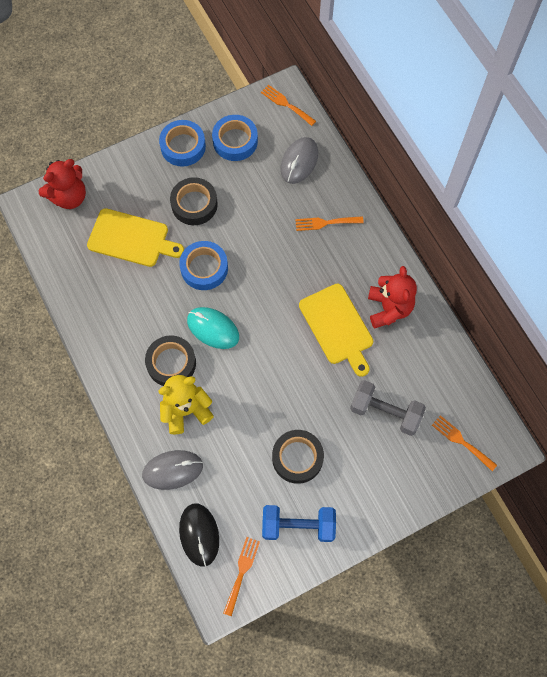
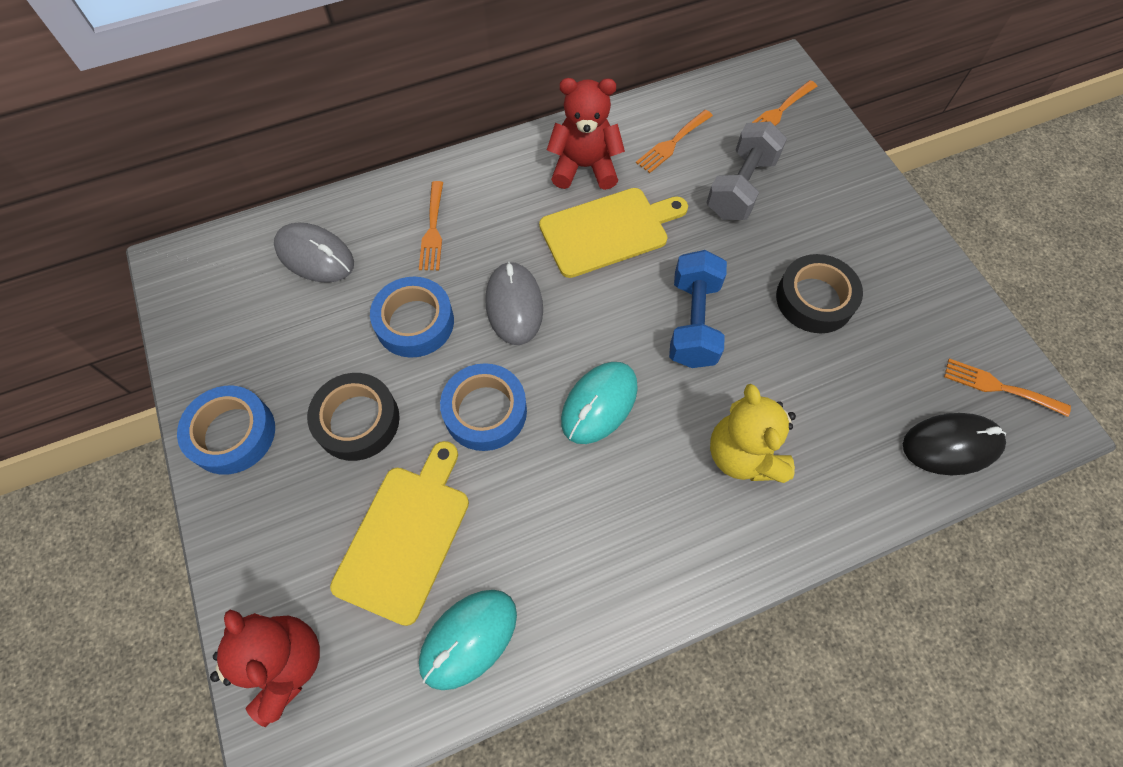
camera: 85 degrees left, 5 degrees down
grey mouse [142,450,203,490] -> grey mouse moved to [485,261,543,345]
black tape [145,335,196,386] -> none
blue tape [212,115,258,161] -> blue tape moved to [370,277,454,358]
orange fork [261,85,316,126] -> orange fork moved to [636,110,713,173]
blue dumbbell [262,505,336,542] -> blue dumbbell moved to [669,250,727,368]
none -> turquoise mouse [419,590,517,690]

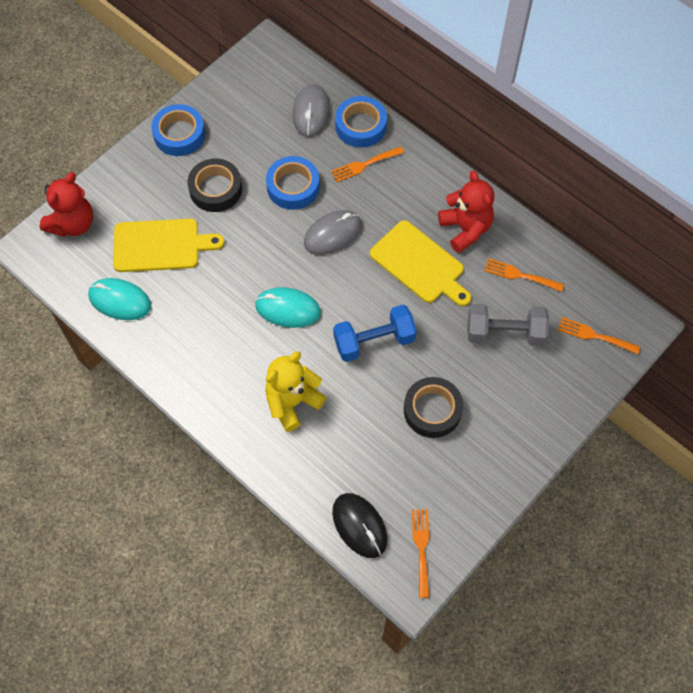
camera: 65 degrees right, 0 degrees up
blue tape [440,363,527,451] -> blue tape moved to [335,96,387,148]

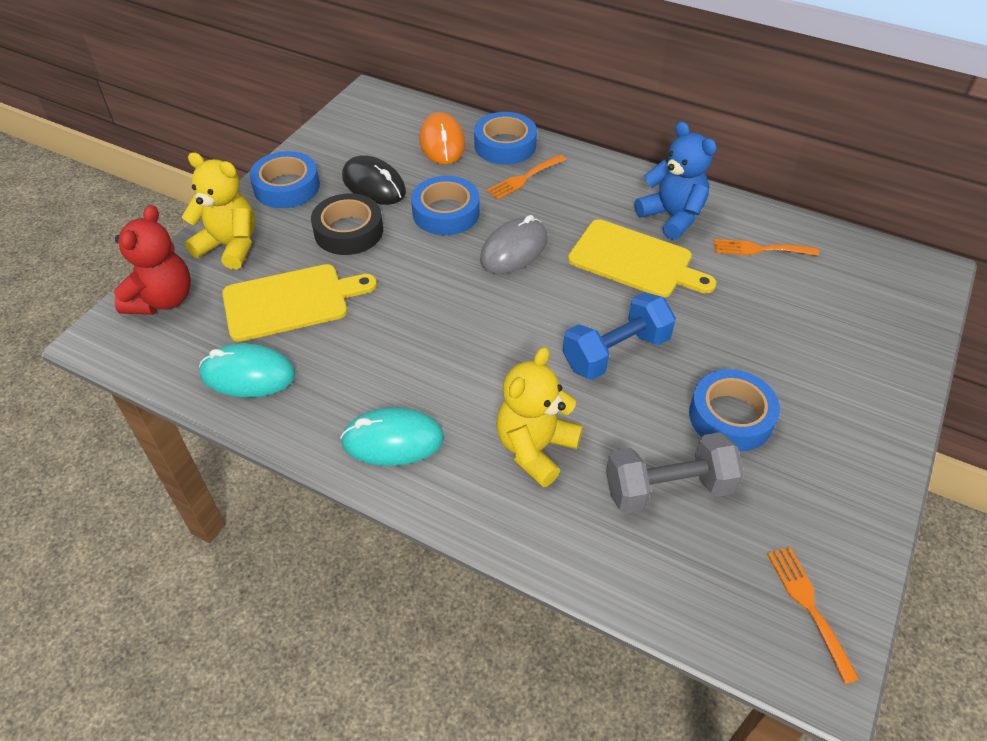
camera: 15 degrees left, 15 degrees down
turquoise mouse [255,287,321,328] -> turquoise mouse moved to [340,407,444,466]
grey mouse [292,84,330,137] -> orange mouse [419,112,465,164]
black mouse [332,493,388,558] -> black mouse moved to [342,155,406,205]
black tape [404,377,463,438] -> blue tape [689,369,780,452]
red teddy bear [438,171,494,253] -> blue teddy bear [634,121,717,240]
grey dumbbell [467,304,549,346] -> grey dumbbell moved to [606,432,744,514]
orange fork [558,317,640,354] -> none
none -> yellow teddy bear [182,152,255,270]

